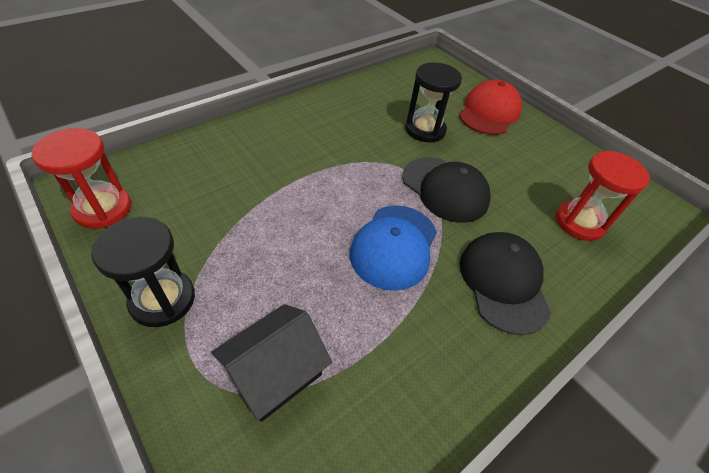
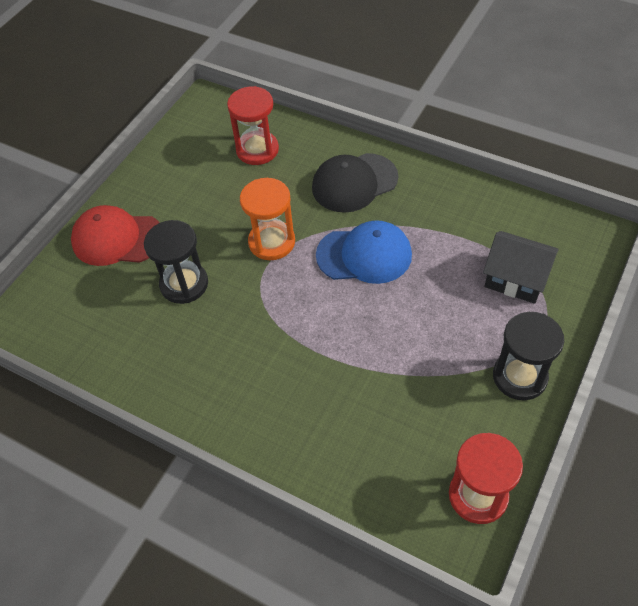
camera: 105 degrees left, 5 degrees up
black cap [402,157,491,223] -> orange hourglass [240,178,295,260]

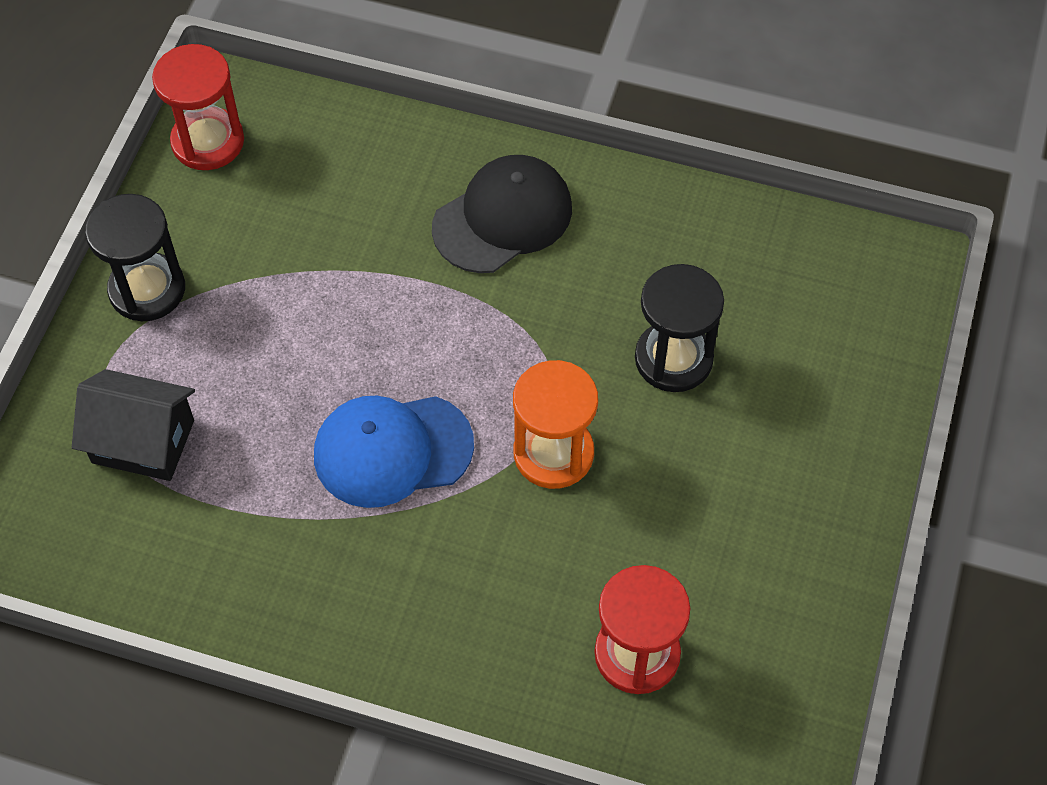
camera: 165 degrees right, 5 degrees up
red cap [71,205,159,266] -> none
black cap [312,153,398,213] -> black cap moved to [432,155,572,273]

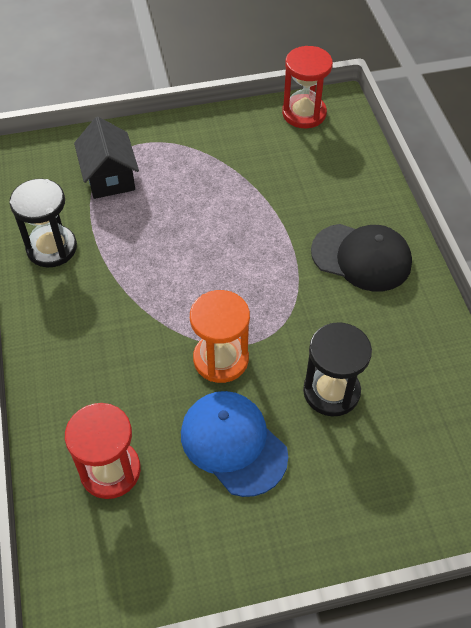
camera: 60 degrees right, 5 degrees down
black hourglass [85,194,185,321] -> black hourglass moved to [9,179,77,268]
blue cap [314,396,474,508] -> blue cap moved to [181,391,288,497]

